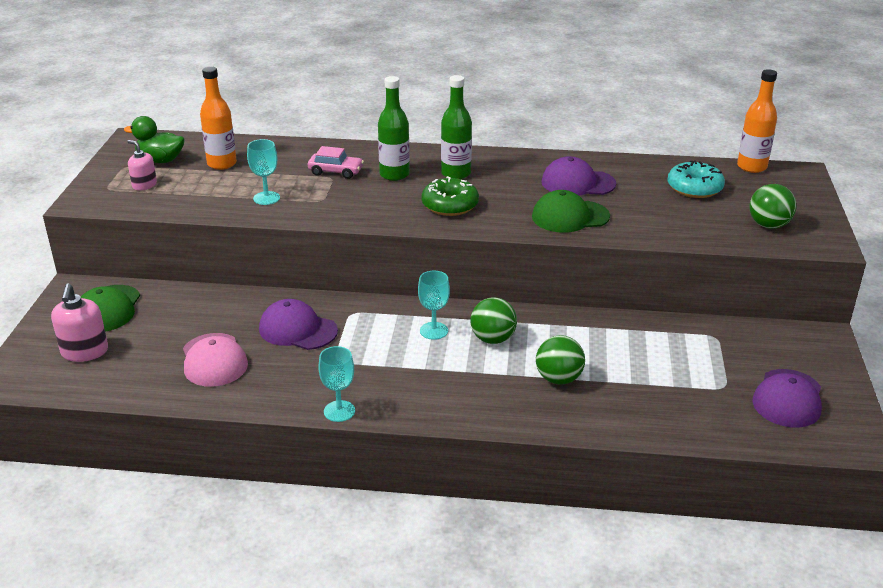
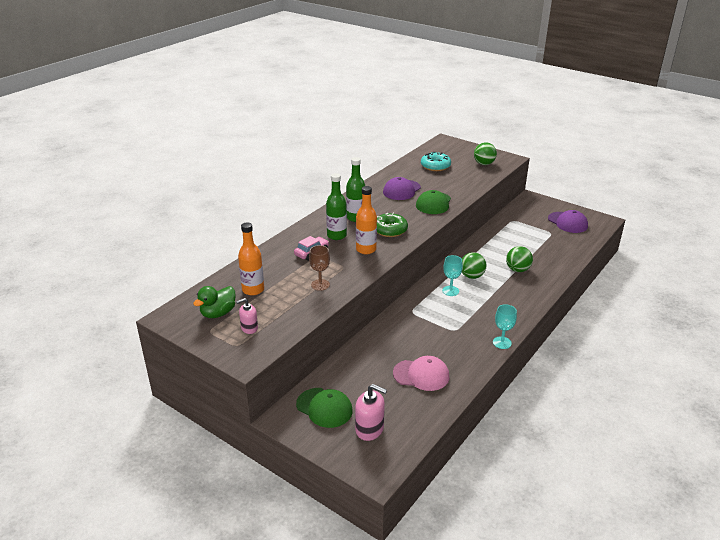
camera: 60 degrees left, 0 degrees up
turquoise goblet [247,139,280,205] -> brown goblet [309,245,330,291]
purple cap [259,299,338,350] -> none
orange bottle [737,69,777,173] -> orange bottle moved to [356,186,377,254]

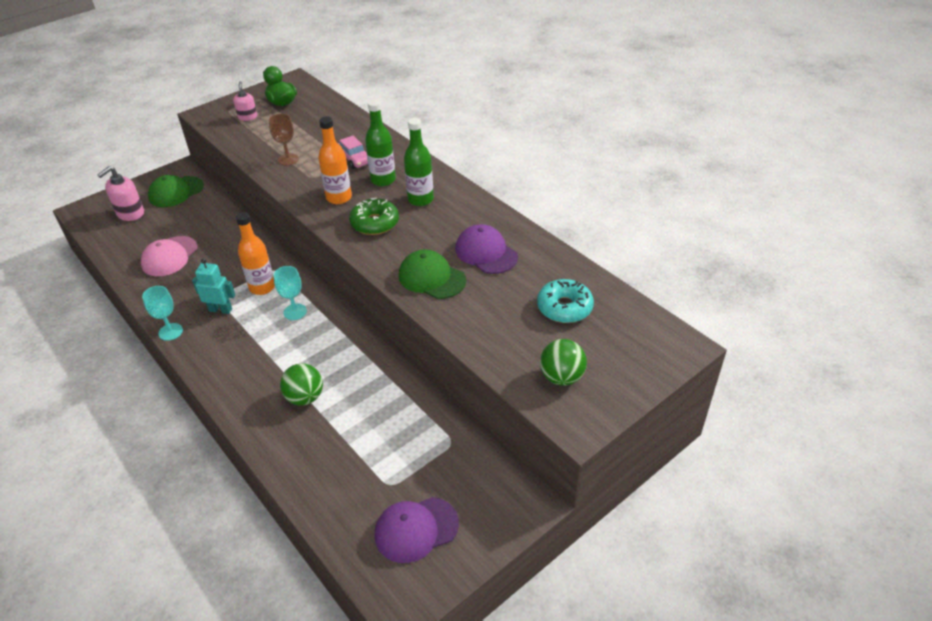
camera: 105 degrees right, 10 degrees up
orange bottle [238,222,264,296] -> orange bottle moved to [236,212,275,295]
green ball [462,252,486,279] -> none
none -> turquoise robot [192,258,235,314]

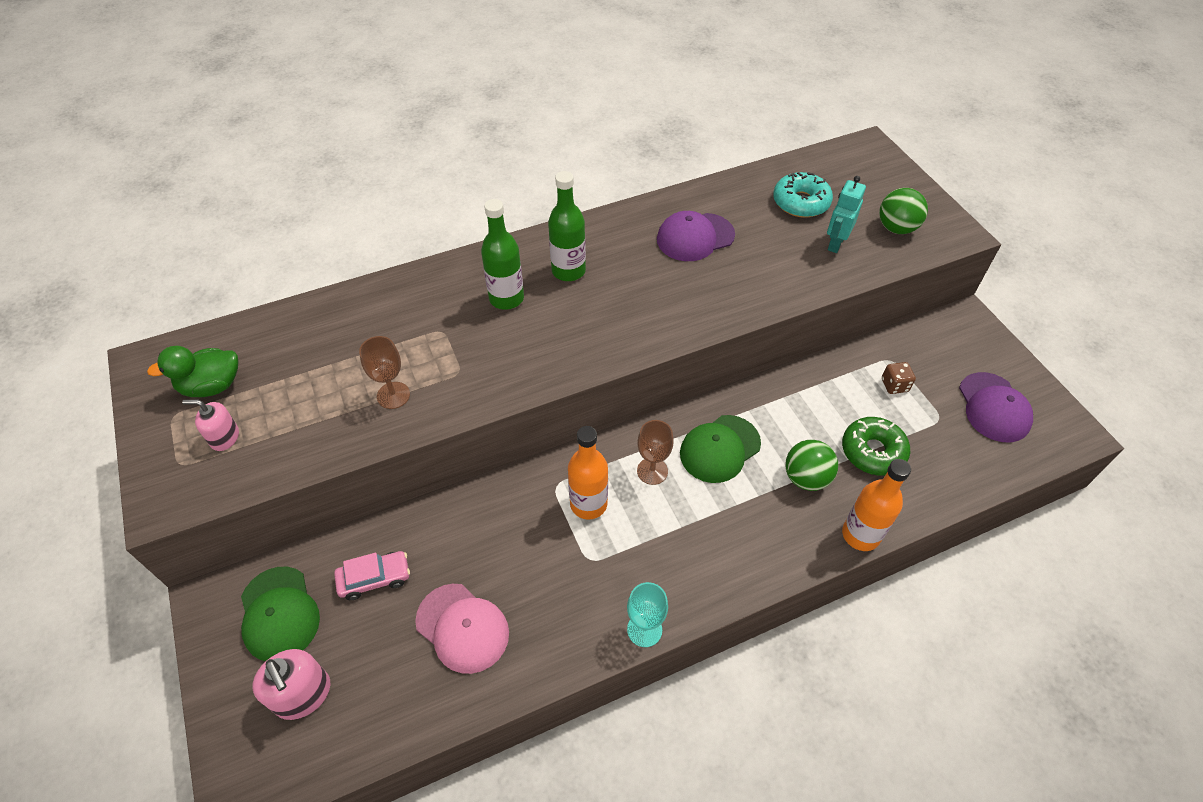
camera: 75 degrees left, 10 degrees up
turquoise robot [192,258,235,314] -> turquoise robot moved to [827,176,866,253]
turquoise goblet [274,266,307,320] -> brown goblet [637,420,674,485]
orange bottle [318,116,352,204] -> orange bottle moved to [842,459,911,551]
pink car [338,136,368,169] -> pink car moved to [334,551,410,600]
green donut [349,198,399,235] -> green donut moved to [842,417,910,476]
green cap [399,249,466,299] -> green cap moved to [680,415,761,483]
none -> brown dice [882,362,916,394]

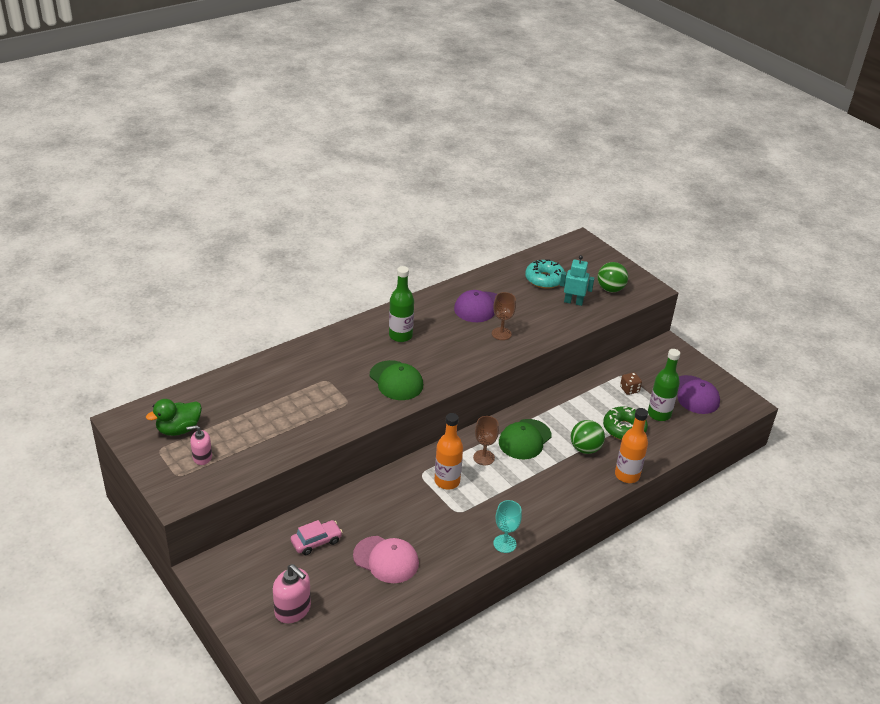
camera: 15 degrees left, 15 degrees down
green cap [241,567,320,661] -> green cap moved to [370,360,423,400]
brown goblet [359,336,410,409] -> brown goblet moved to [492,292,516,340]
green bottle [481,199,524,310] -> green bottle moved to [648,349,680,421]
turquoise robot [827,176,866,253] -> turquoise robot turned 90 degrees clockwise [560,255,595,306]

